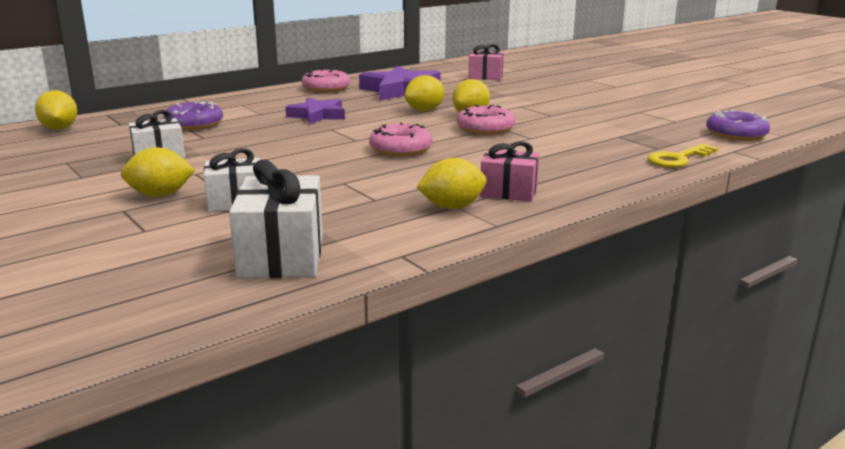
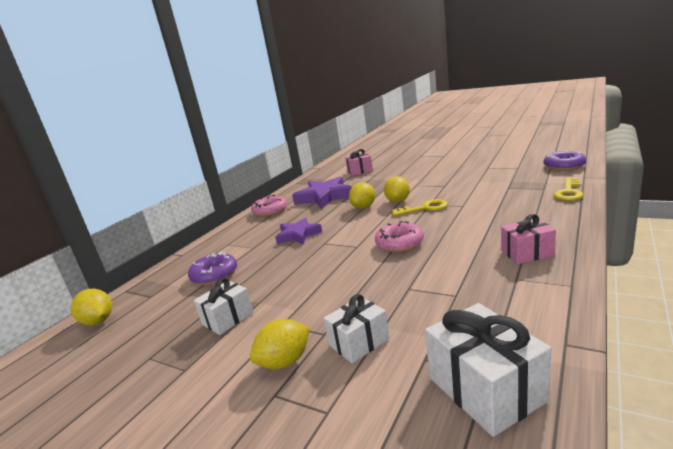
camera: 20 degrees left, 0 degrees up
yellow lemon [416,158,487,209] -> none
pink donut [457,105,515,135] -> yellow key [392,199,448,216]

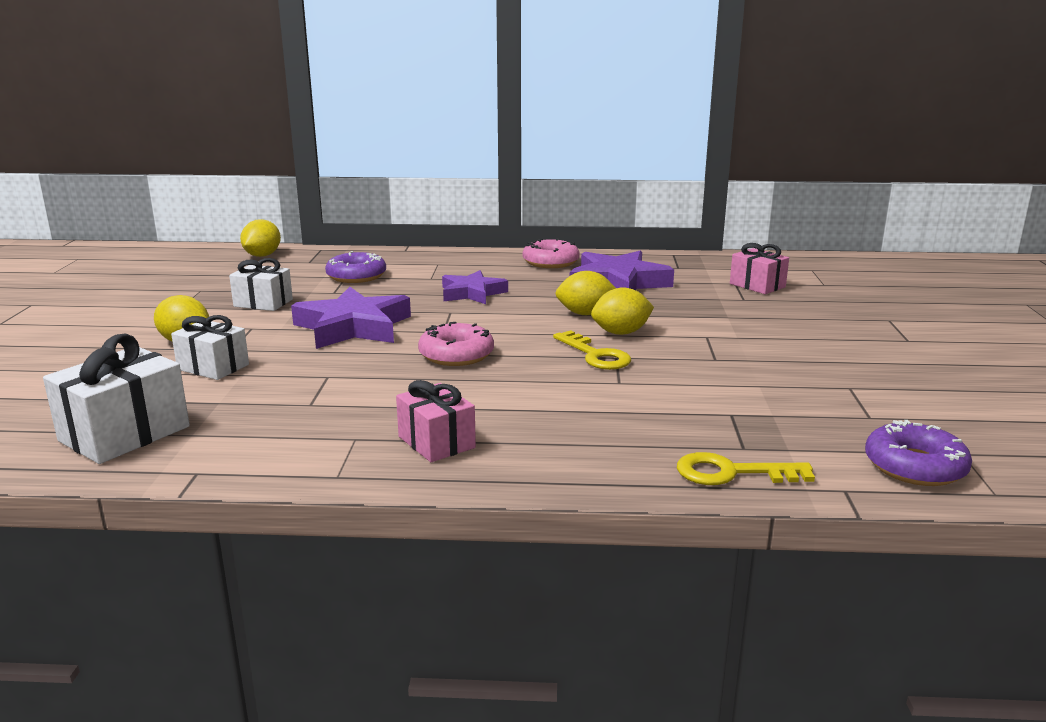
camera: 60 degrees right, 0 degrees up
none -> purple star [291,287,411,349]

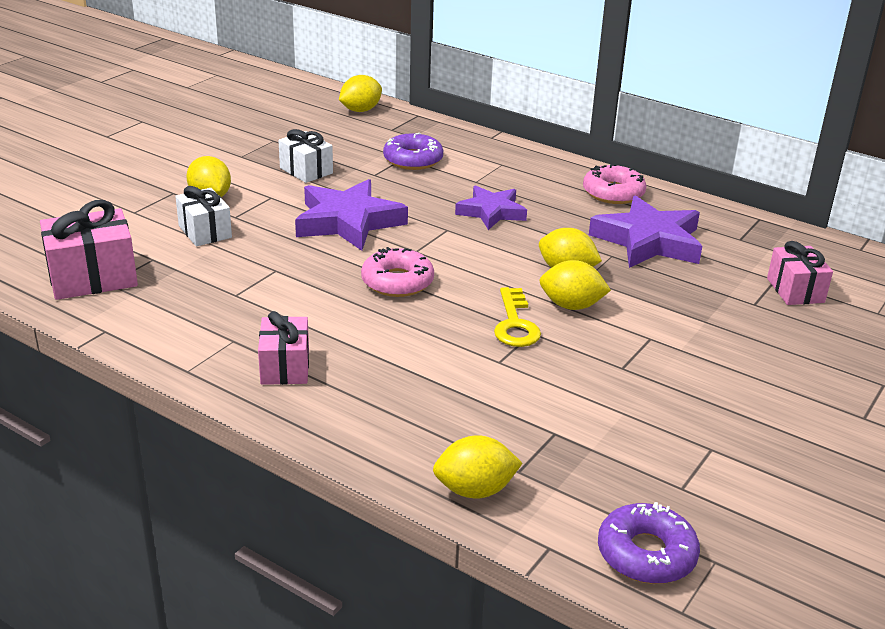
camera: 30 degrees right, 10 degrees up
white gift [43,334,190,464] -> pink gift [40,200,138,300]
yellow key [677,452,815,485] -> yellow lemon [433,435,522,498]

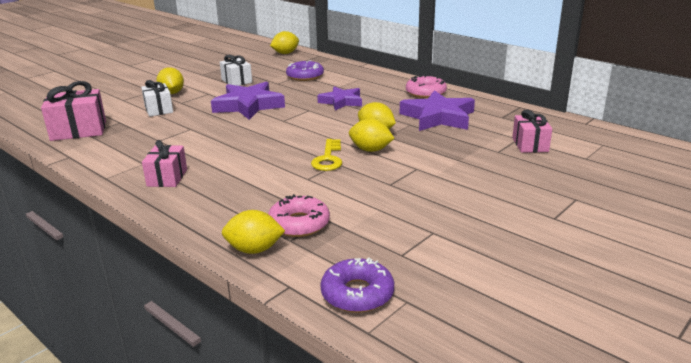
camera: 10 degrees right, 5 degrees down
pink donut [361,247,434,297] -> pink donut moved to [268,194,330,237]

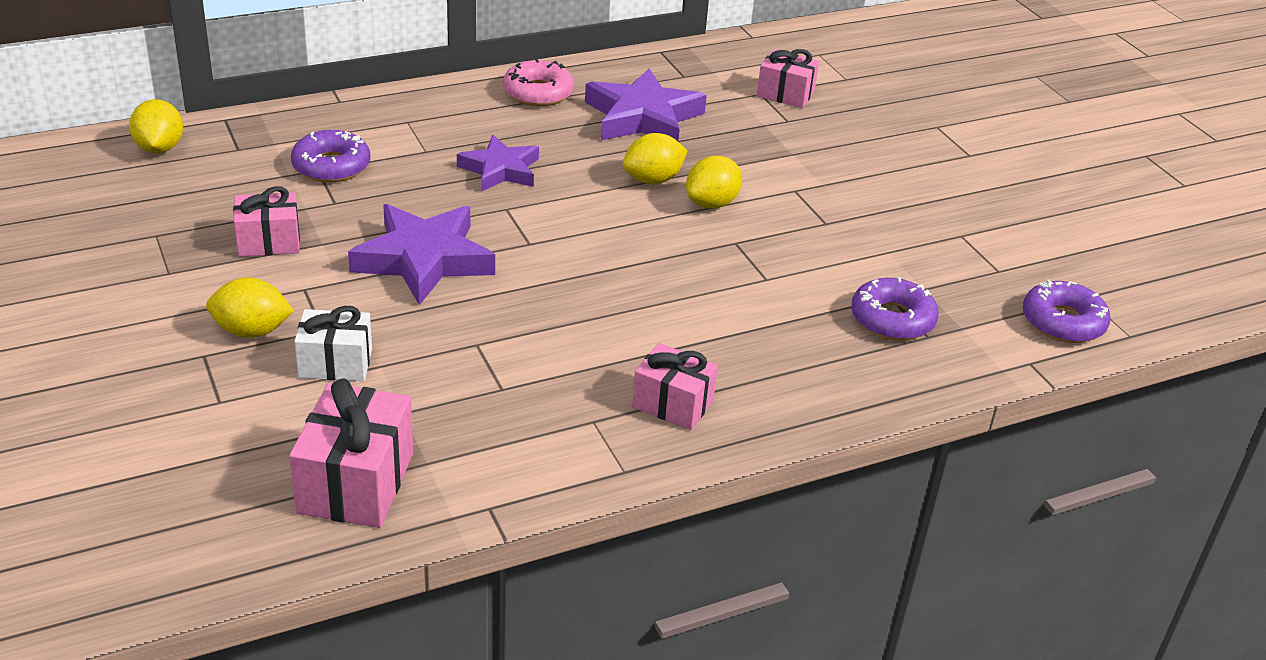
camera: 70 degrees left, 10 degrees up
white gift [220,55,252,86] -> pink gift [233,186,300,257]
yellow lemon [222,210,285,254] -> none
pink donut [268,194,330,237] -> purple donut [851,277,939,340]
yellow key [311,139,342,171] -> none

